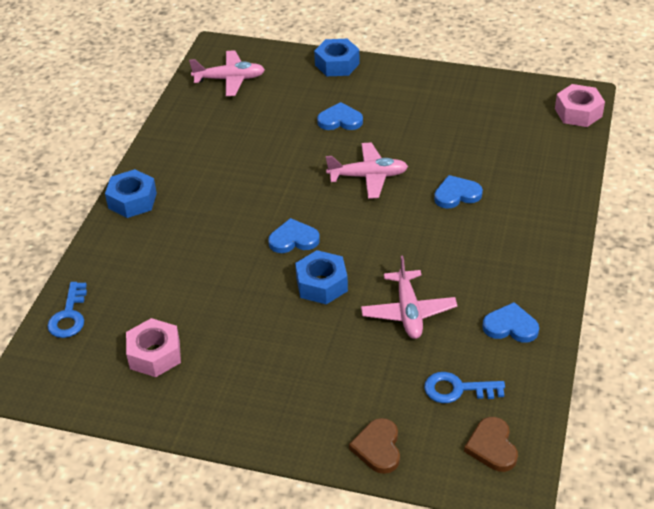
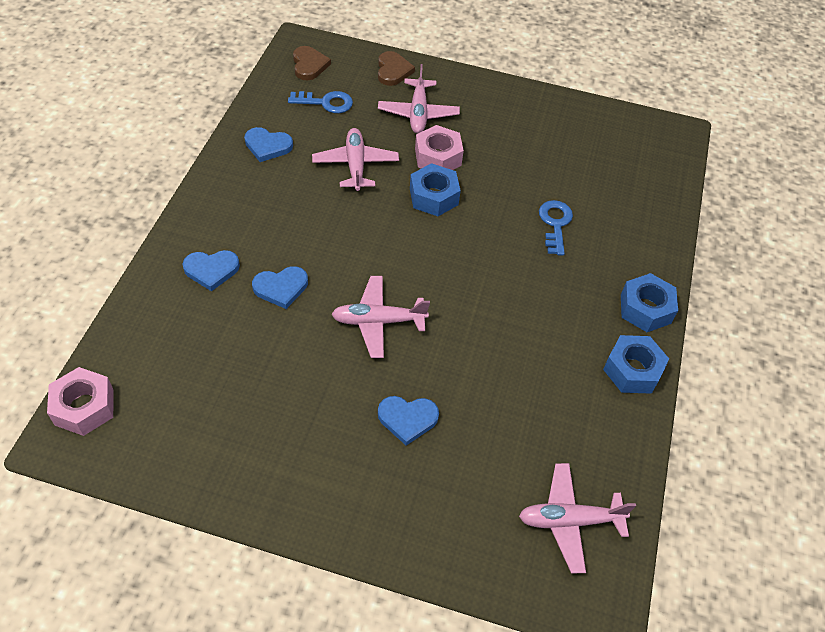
camera: 175 degrees right, 10 degrees up
blue key [47,282,87,338] -> blue key moved to [539,200,573,256]
pink nut [126,318,181,377] -> pink nut moved to [415,125,464,170]
blue heart [268,218,320,253] -> blue heart moved to [183,250,240,291]
blue nut [314,39,359,76] -> blue nut moved to [603,335,669,394]
none -> pink plane [378,64,460,134]

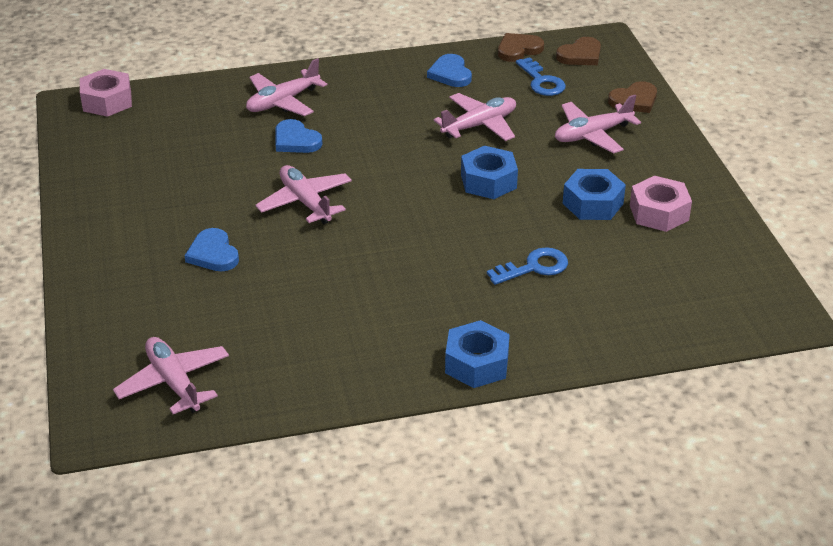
camera: 65 degrees right, 15 degrees down
blue heart [183,250,240,291] -> pink plane [246,58,327,116]
pink nut [415,125,464,170] -> pink nut moved to [630,176,692,232]
blue nut [603,335,669,394] -> blue nut moved to [563,169,626,220]
none -> brown heart [498,33,544,62]

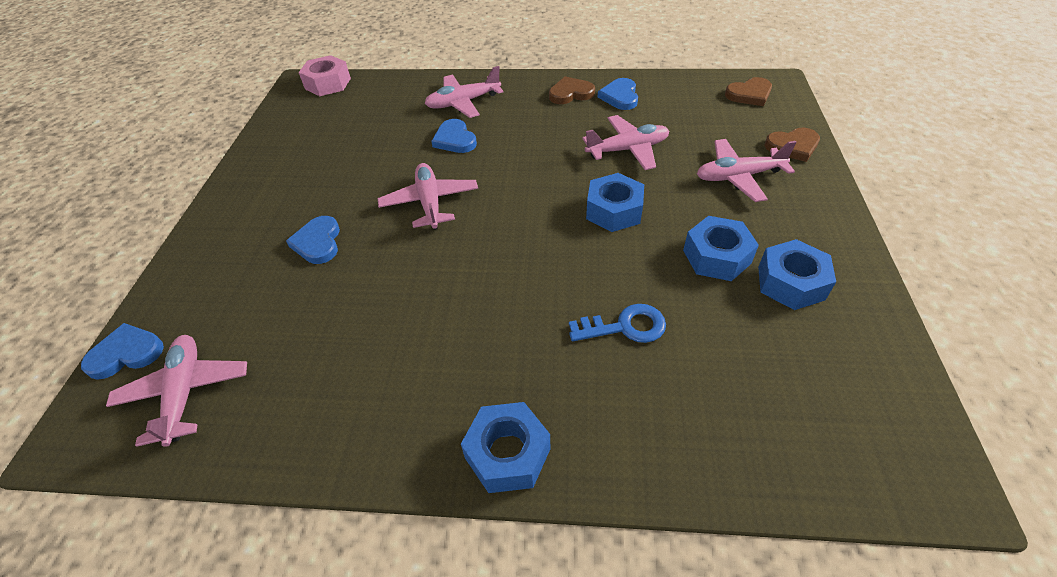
camera: 20 degrees right, 10 degrees up
brown heart [498,33,544,62] -> brown heart moved to [549,76,595,104]
blue key [516,57,566,96] -> none
pink nut [630,176,692,232] -> blue nut [758,239,836,310]
none -> blue heart [81,323,164,380]

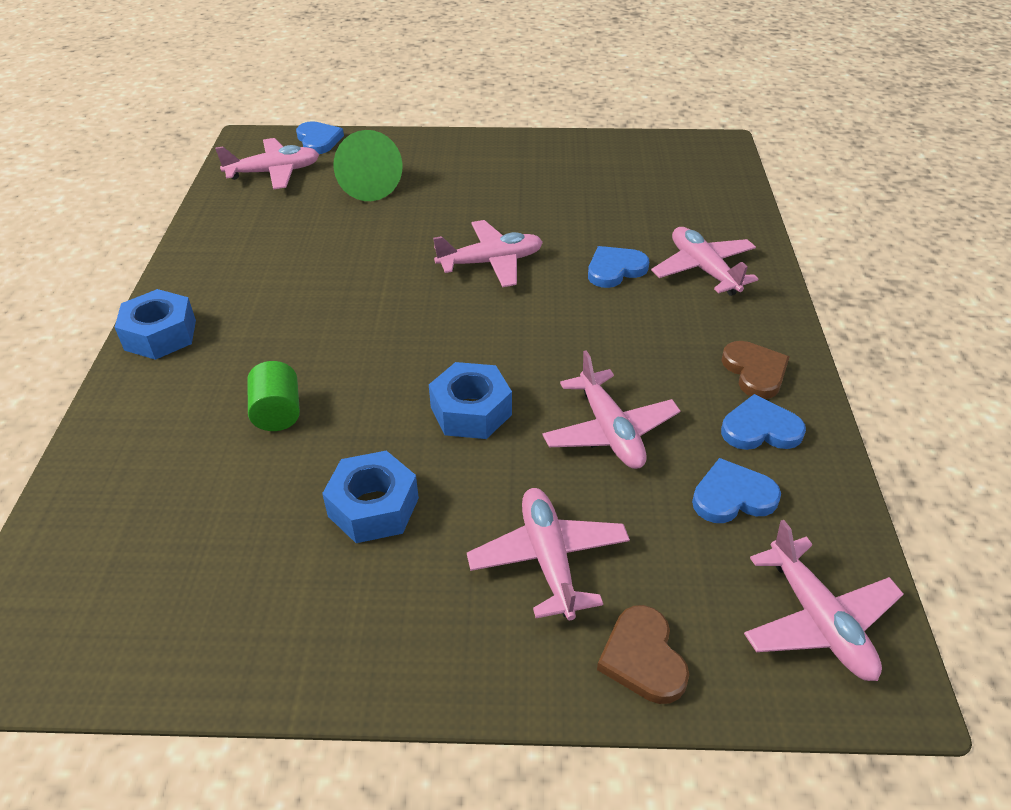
camera: 85 degrees right, 5 degrees down
blue heart [286,216,340,264] -> blue heart moved to [692,458,781,523]
pink nut [299,55,351,96] -> none
blue key [569,304,666,343] -> green cylinder [247,361,300,431]
brown heart [725,77,772,106] -> pink plane [744,520,903,681]
blue nut [758,239,836,310] -> none
none -> green cone [334,130,403,201]

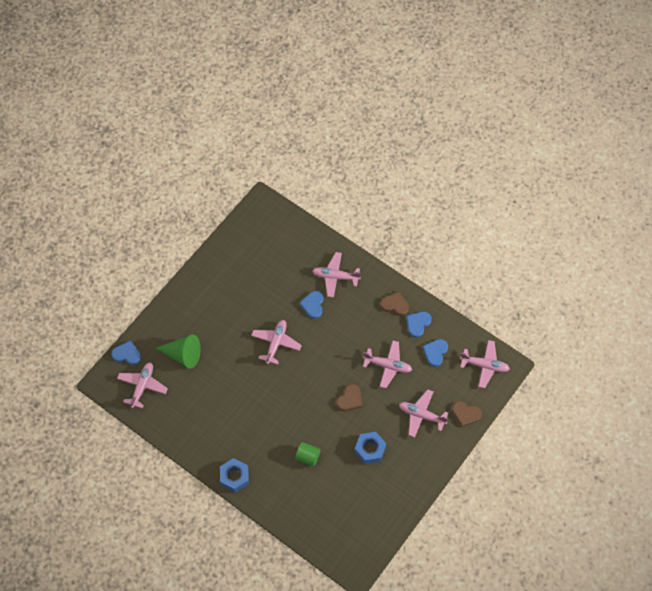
camera: 55 degrees left, 20 degrees up
blue nut [429,362,512,439] -> brown heart [337,384,362,411]

